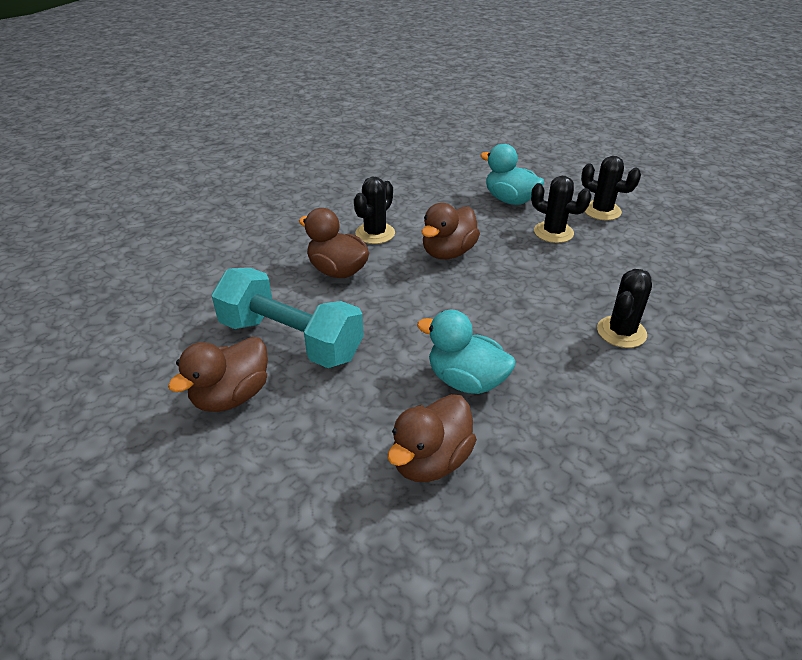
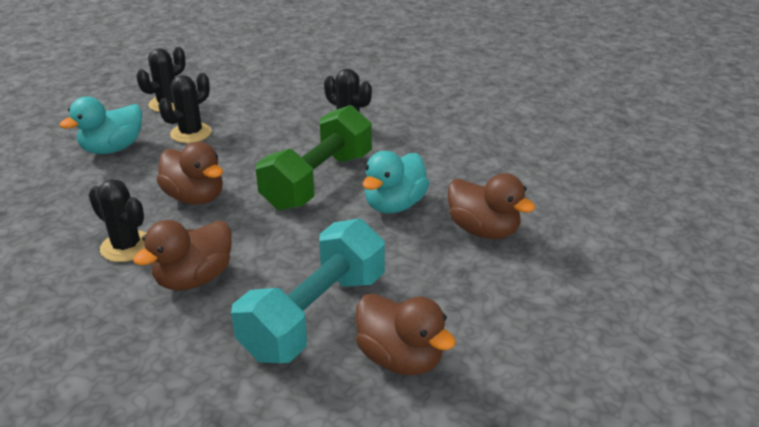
camera: 85 degrees left, 5 degrees down
none -> green dumbbell [256,105,372,211]

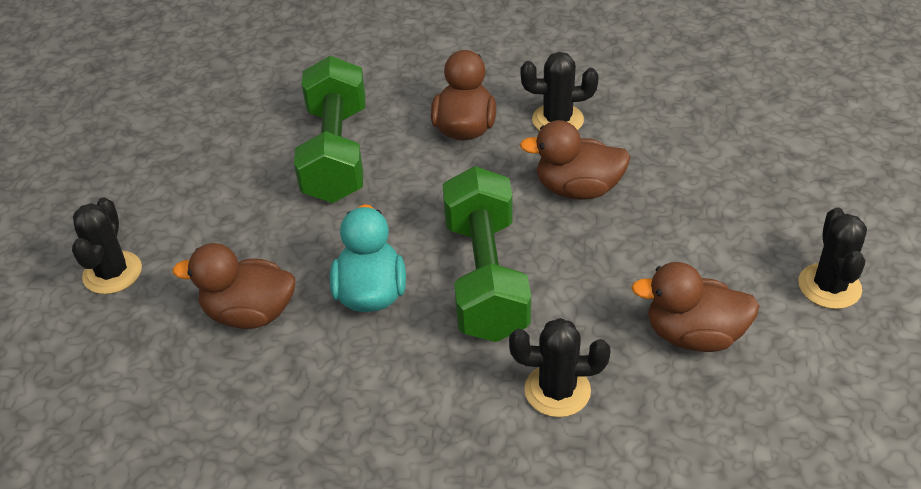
camera: 145 degrees right, 10 degrees up
turquoise duck [59,97,142,154] -> none
black cactus [159,73,212,143] -> black cactus moved to [72,197,142,294]
turquoise dumbbell [231,218,385,363] -> green dumbbell [294,55,366,203]
brown duck [356,293,456,375] -> brown duck moved to [631,262,759,352]

